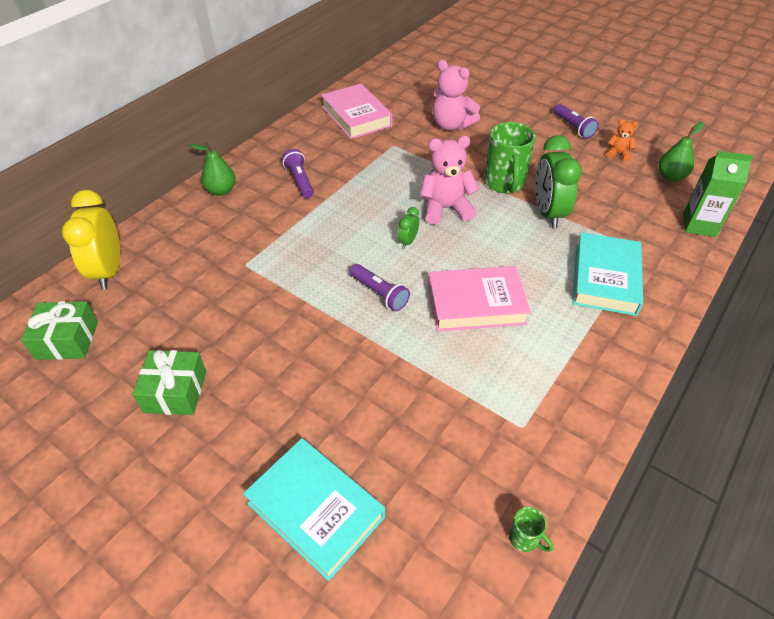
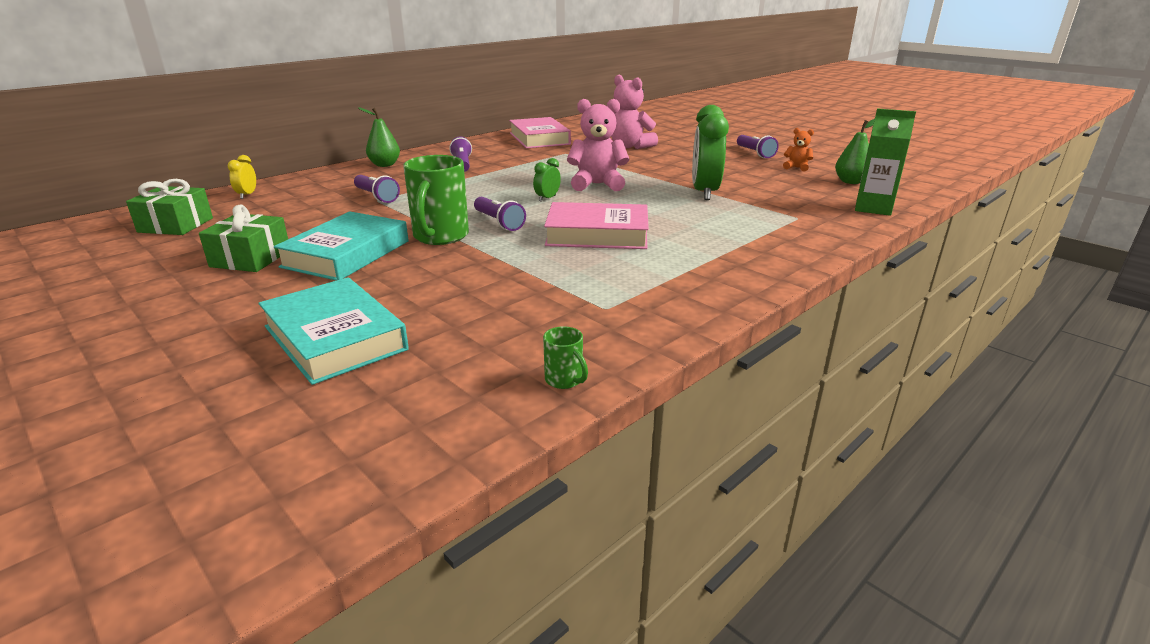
camera: 10 degrees right, 20 degrees down
yellow clock [62,190,120,289] -> yellow clock [227,155,256,199], size x0.46
green mug [484,122,536,193] -> green mug moved to [403,155,469,245]
turquoise book [573,232,643,316] -> turquoise book moved to [274,212,409,281]
none -> purple flashlight [354,175,400,203]

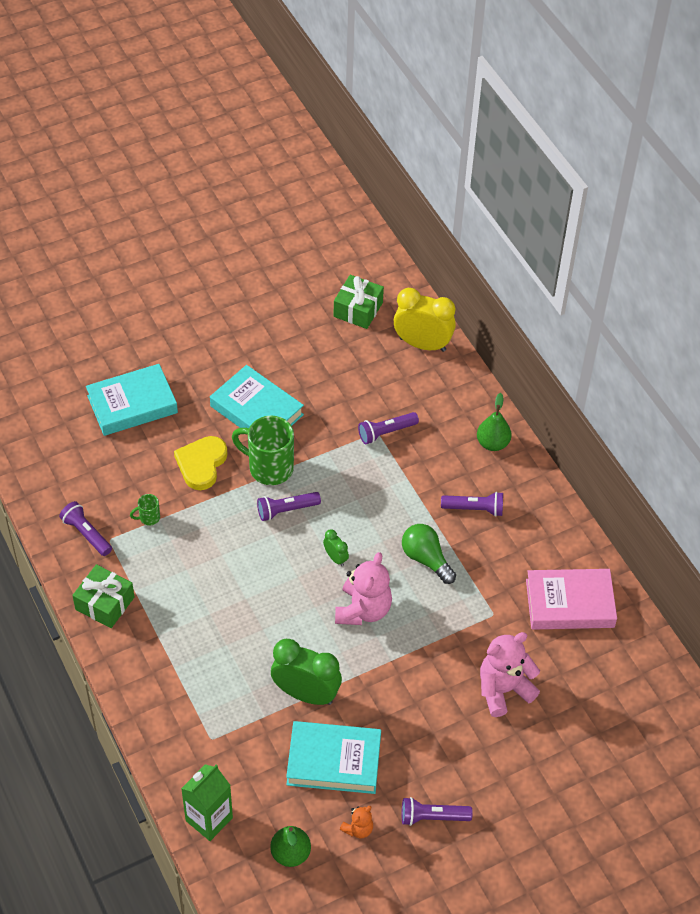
camera: 105 degrees right, 25 degrees up
green gift [199,205,288,272] -> green gift moved to [72,564,134,628]
yellow clock [227,155,256,199] -> yellow clock [394,288,456,352], size x2.16
green mug [543,326,588,389] -> green mug moved to [130,494,160,525]
pink book [544,202,649,249] -> none
none -> purple flashlight [59,501,112,556]
none -> yellow heart [174,436,227,490]
none -> turquoise book [286,721,381,794]
none -> green light bulb [402,524,456,584]

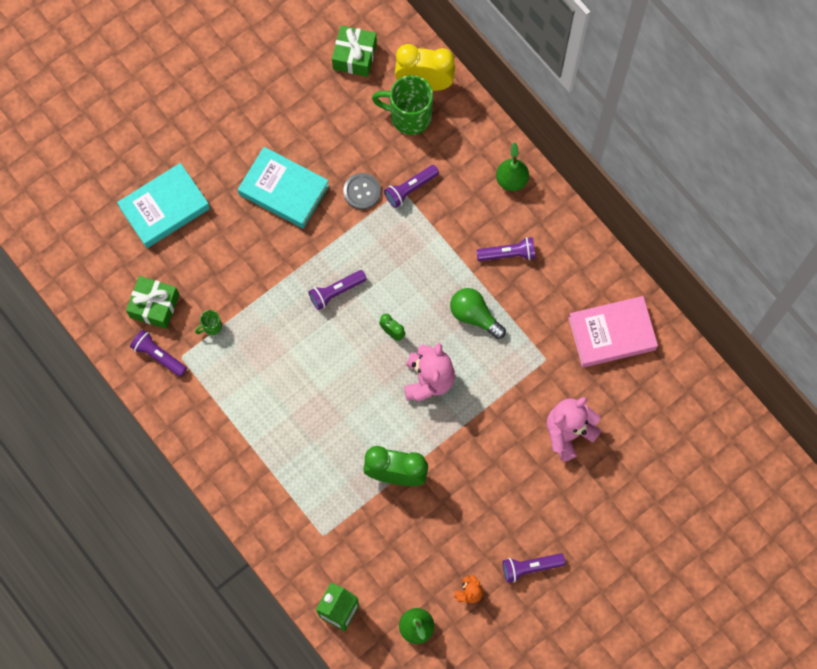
camera: 10 degrees left, 20 degrees up
green gift [72,564,134,628] -> green gift moved to [126,276,179,329]
yellow heart [174,436,227,490] -> none
green mug [232,416,294,485] -> green mug moved to [372,75,433,135]
turquoise book [286,721,381,794] -> none
none -> grey button [343,173,381,210]

